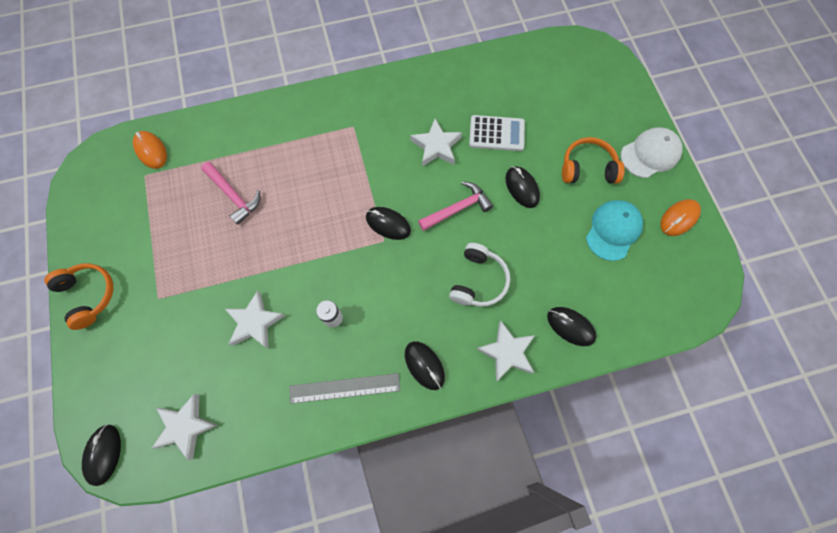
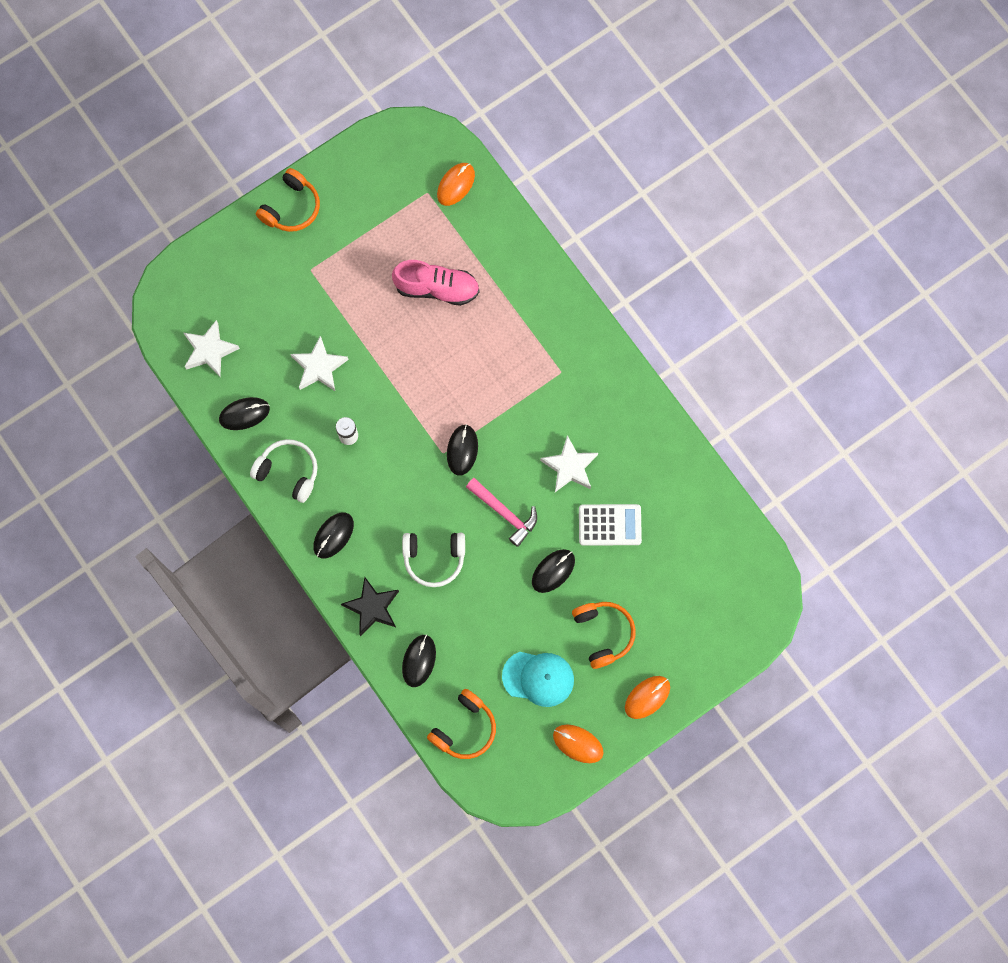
camera: 70 degrees right, 5 degrees up
black mouse [82,424,121,486] -> black mouse moved to [219,397,270,430]
pink hammer [201,162,260,225] -> pink shoe [392,260,480,306]
grey ruler [289,373,400,404] -> white headphones [250,439,317,503]
white calculator [469,115,525,151] -> white calculator turned 75 degrees counterclockwise [579,504,642,545]
white star [476,321,535,381] -> black star [341,577,399,636]
white cap [621,127,683,178] -> orange mouse [625,676,670,719]
none -> orange headphones [427,689,496,759]

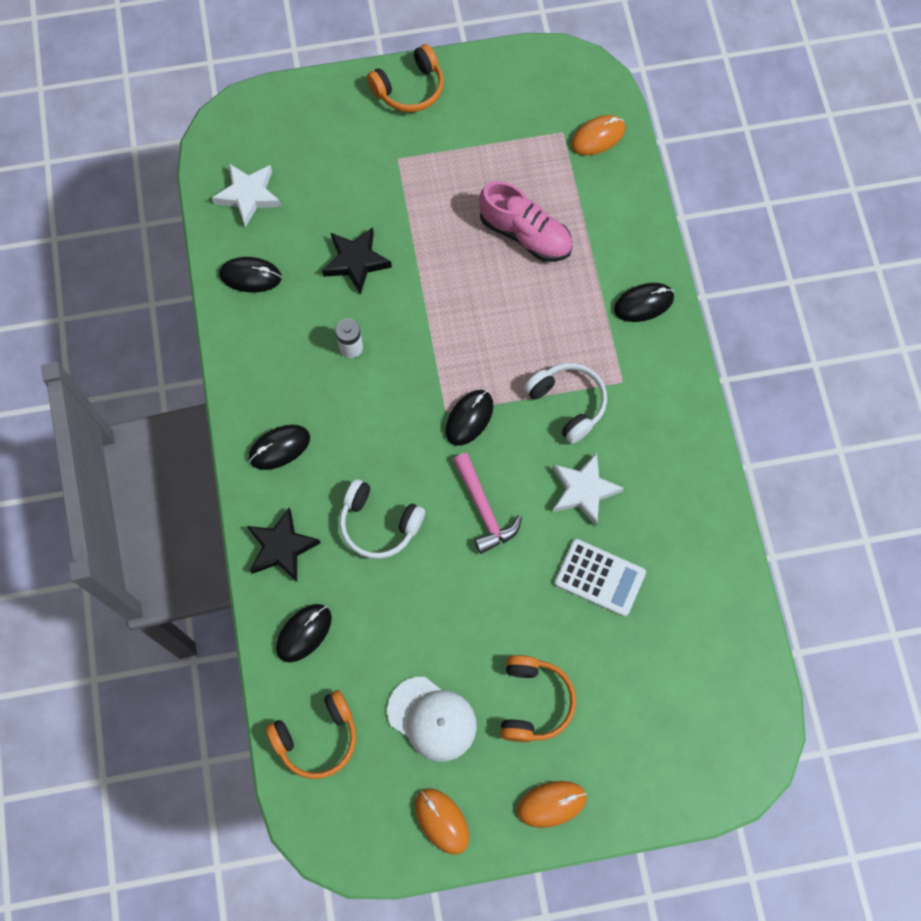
camera: 25 degrees right, 5 degrees down
white headphones [250,439,317,503] -> white headphones moved to [524,363,607,444]
white star [291,336,348,391] -> black star [322,227,392,294]
turquoise cap [502,652,574,707] -> white cap [387,677,477,762]
black mouse [532,549,575,593] -> black mouse moved to [614,283,674,322]

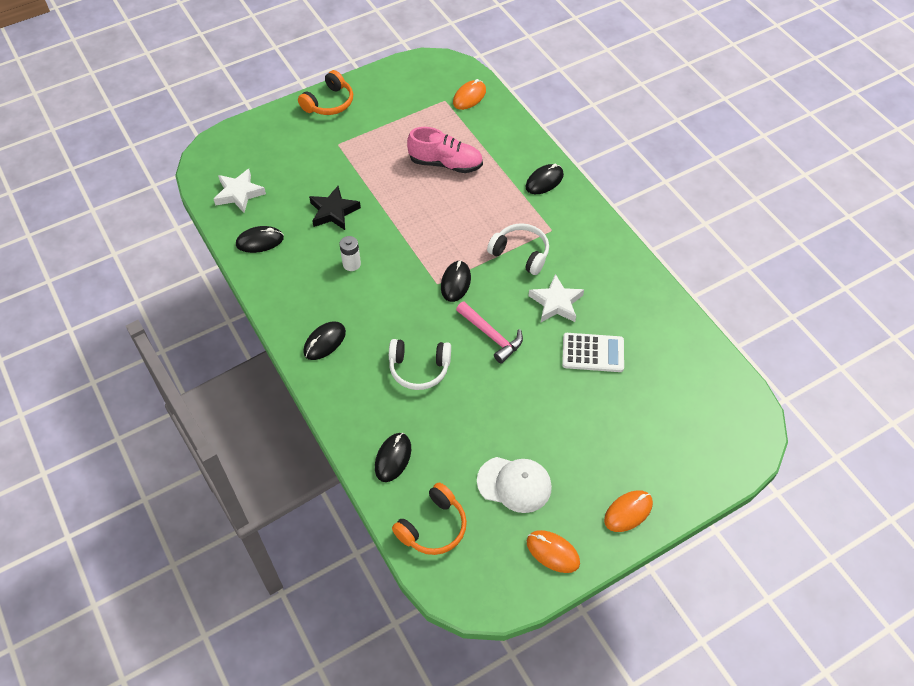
camera: 20 degrees left, 15 degrees down
black star [247,508,321,582] -> none
orange headphones [500,655,576,742] -> none

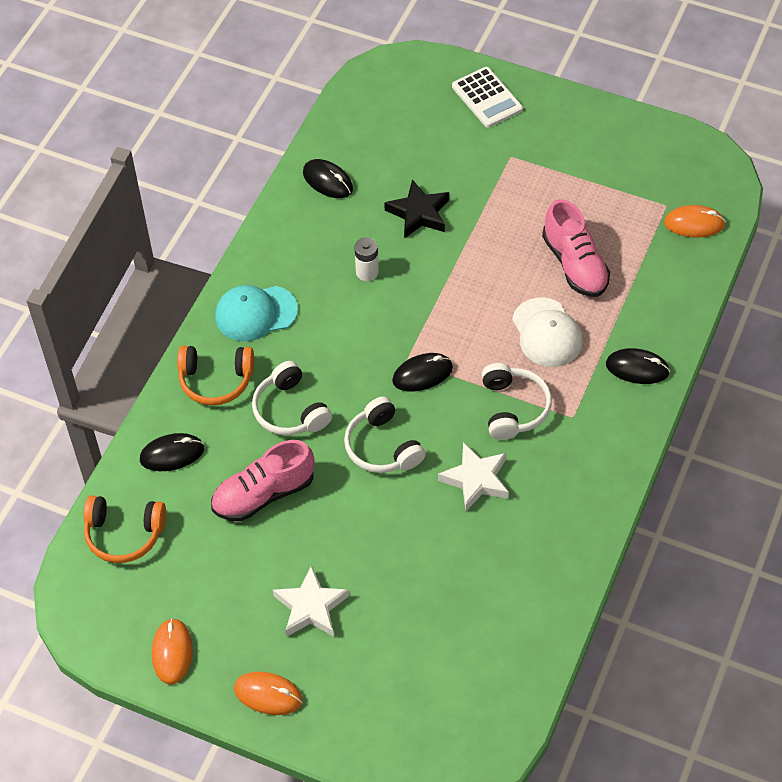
camera: 55 degrees right, 0 degrees up
white star [214,169,266,213] -> white star moved to [273,565,349,637]
orange headphones [298,70,353,115] -> orange headphones moved to [177,346,254,405]
black mouse [303,321,346,360] -> turquoise cap [215,285,298,341]
pink hammer [456,301,523,364] -> white headphones [344,396,426,473]
white cap [477,457,552,513] -> white cap moved to [512,297,583,367]
white calculator [562,333,624,372] -> white calculator moved to [452,67,523,128]
none -> pink shoe [211,440,315,521]

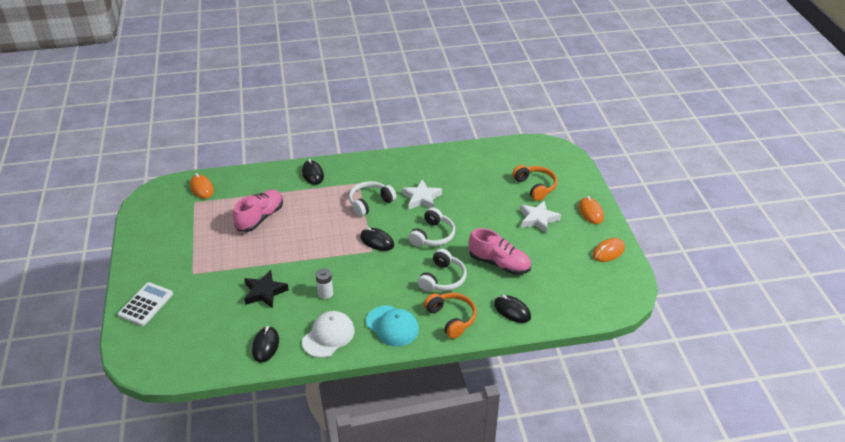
camera: 125 degrees left, 15 degrees down
orange headphones [83,495,166,563] -> orange headphones moved to [512,165,557,201]
white cap [512,297,583,367] -> white cap moved to [302,311,355,358]

